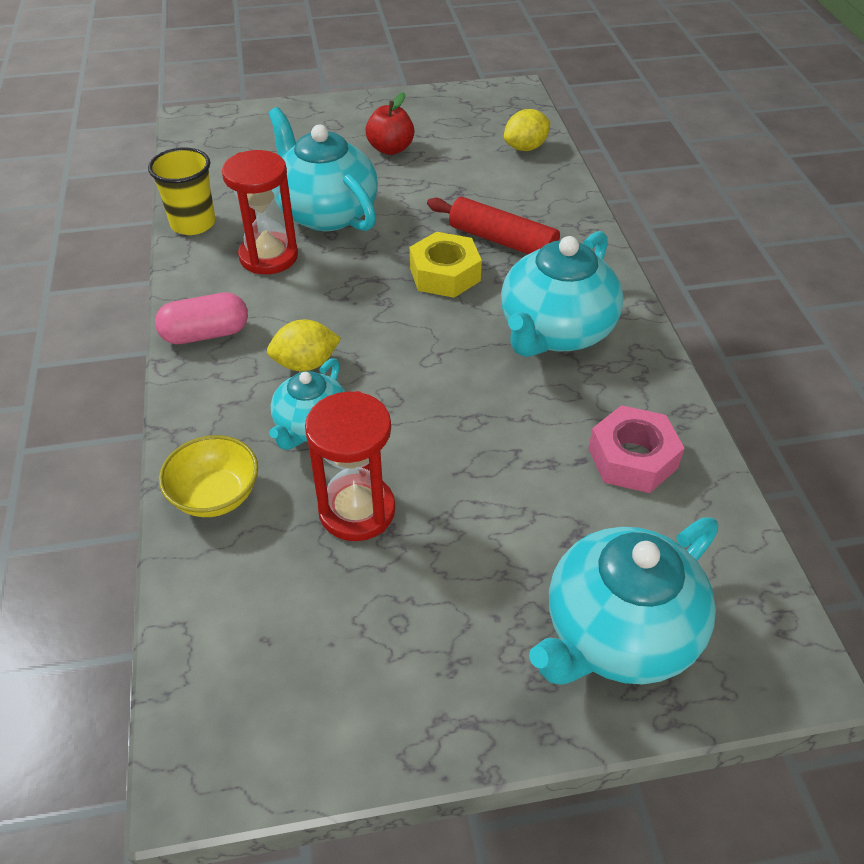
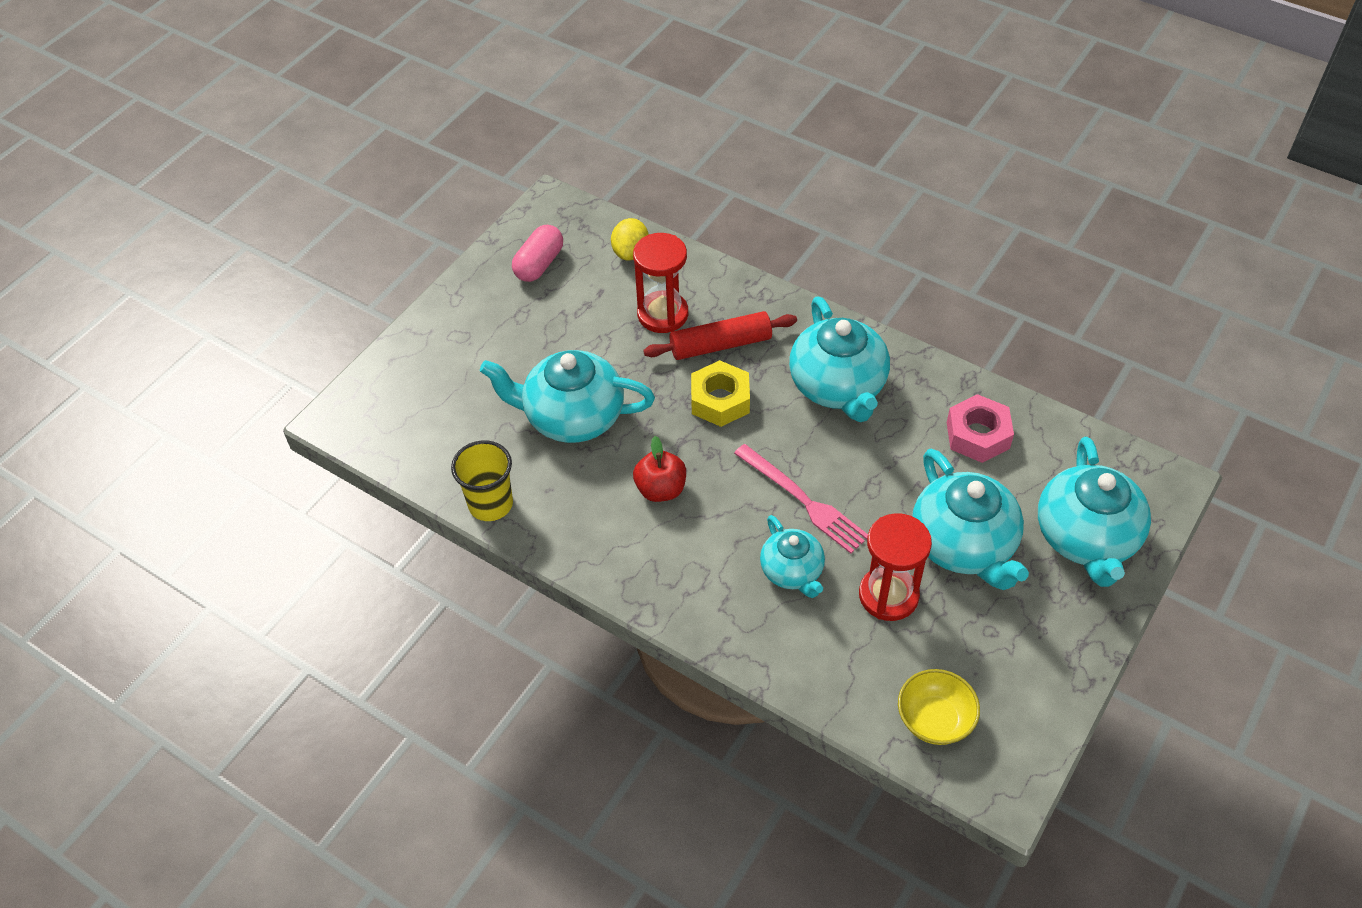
camera: 45 degrees left, 5 degrees up
pink capsule [155,292,248,344] -> pink capsule moved to [512,225,563,282]
yellow bowl [159,435,258,517] -> yellow bowl moved to [898,669,980,745]
red hourglass [222,150,298,274] -> red hourglass moved to [633,233,688,333]
yellow lemon [267,320,341,371] -> none
red apple [366,92,414,155] -> red apple moved to [633,436,686,502]
none -> pink fork [734,444,868,554]
none -> turquoise teapot [912,449,1029,590]

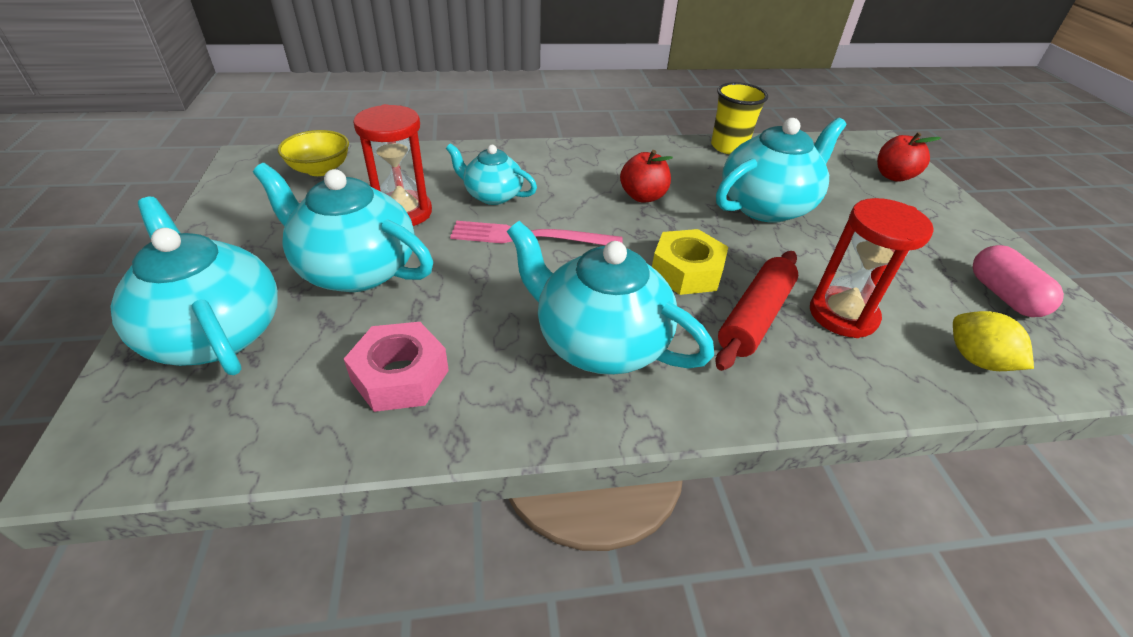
camera: 135 degrees right, 10 degrees down
none -> red apple [877,132,941,182]

